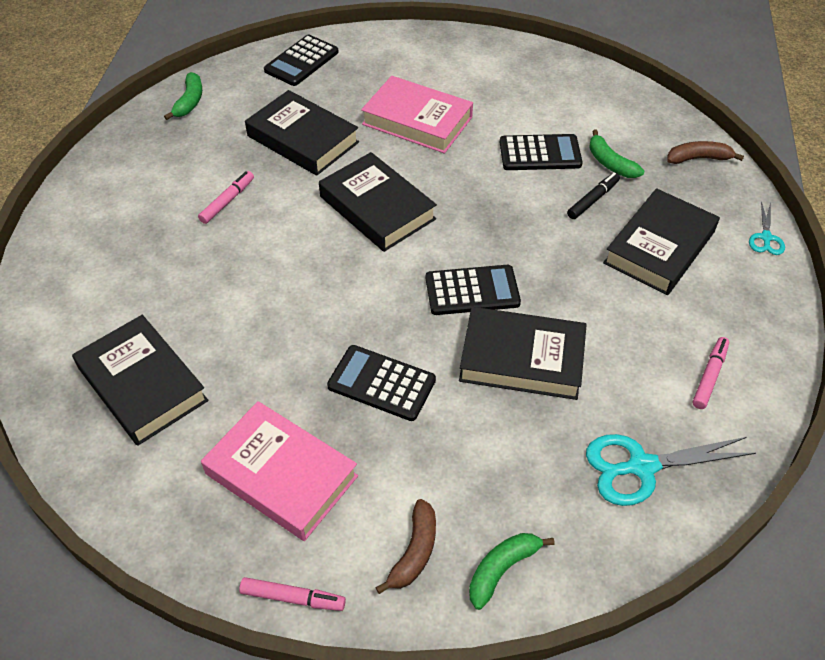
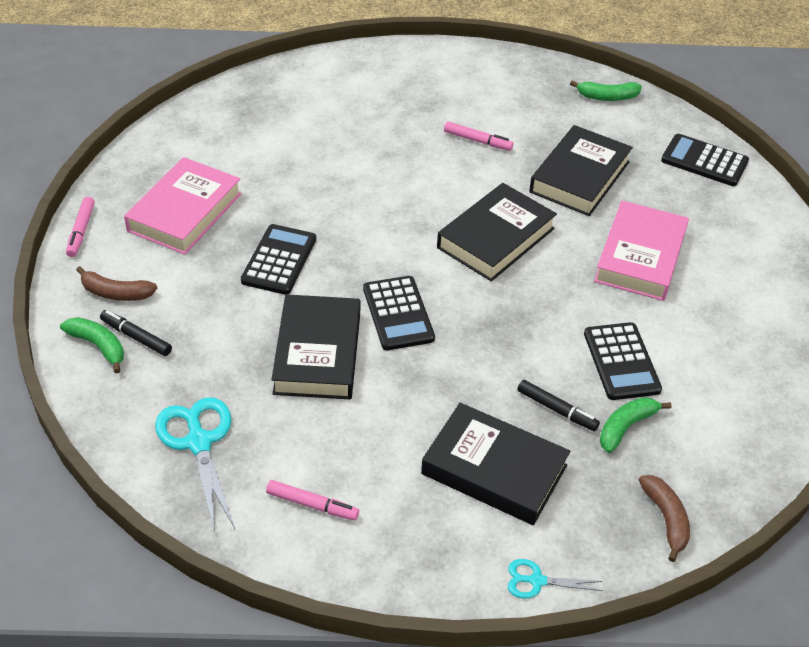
camera: 80 degrees right, 5 degrees down
black book [72,315,208,446] -> none
none -> black marker [100,310,172,356]

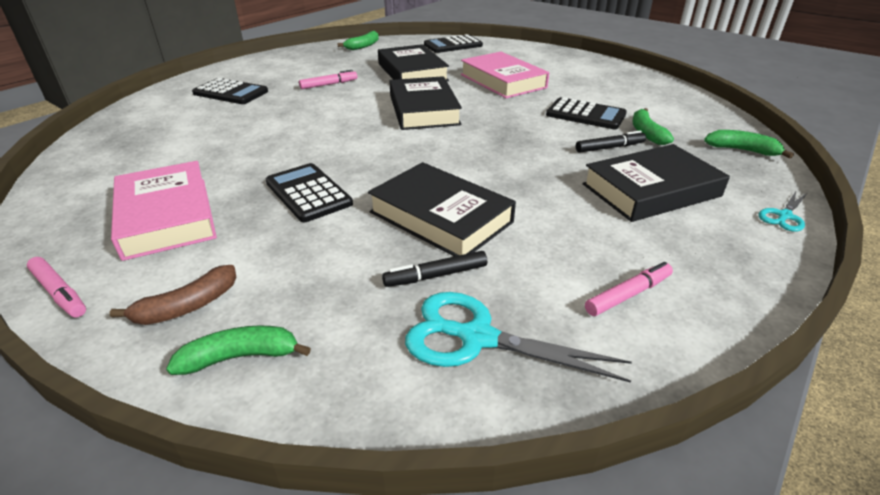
camera: 50 degrees left, 10 degrees down
black marker [100,310,172,356] -> black marker moved to [382,251,487,287]
black calculator [363,276,435,350] -> black calculator moved to [192,78,268,104]
brown banana [639,475,690,562] -> green banana [704,130,794,158]

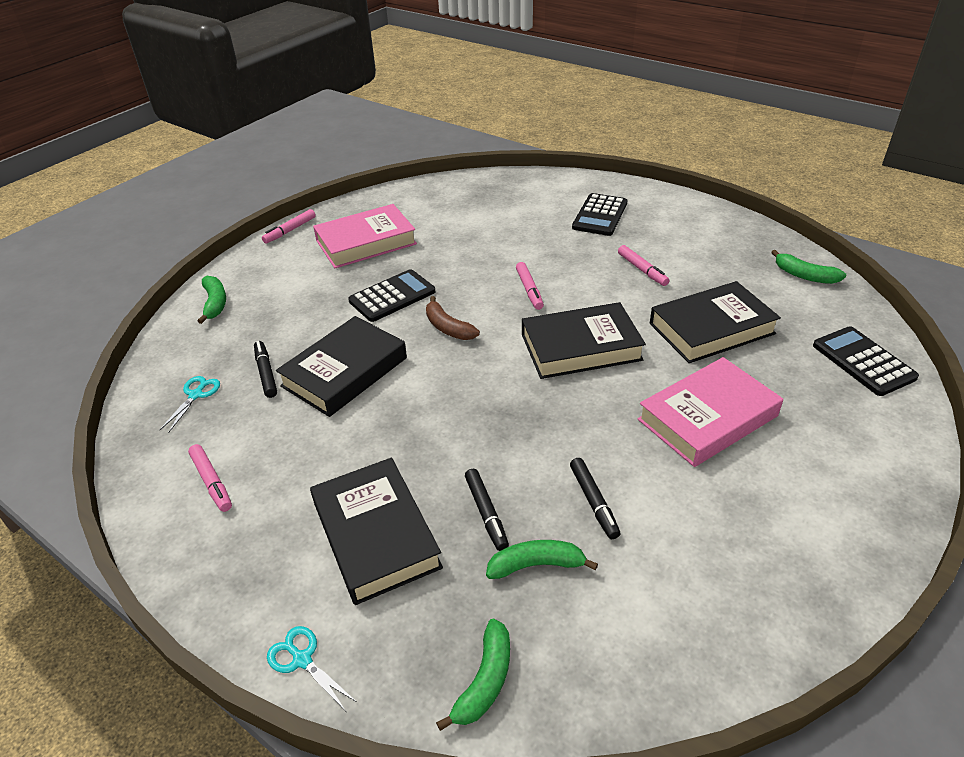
camera: 90 degrees right, 5 degrees up
brown banana [110,265,237,325] -> brown banana moved to [426,296,480,340]
turquoise scissors [405,292,632,383] -> turquoise scissors [160,376,220,433], size x0.54
black calculator [546,97,627,129] -> black marker [570,458,620,539]
none -> pink marker [516,262,544,310]

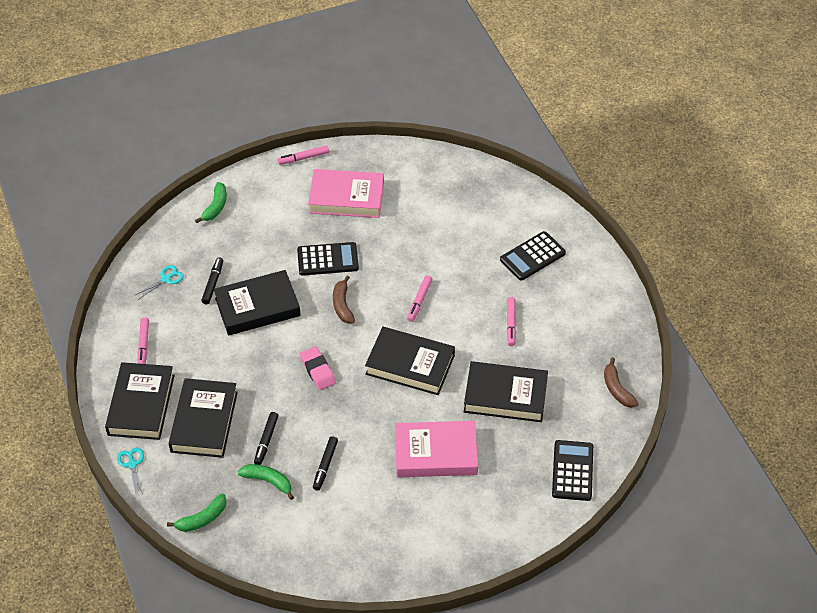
camera: 30 degrees right, 10 degrees up
green banana [771,250,846,284] -> brown banana [604,357,639,408]
none -> black book [105,362,175,440]
none -> pink eraser [300,346,336,390]

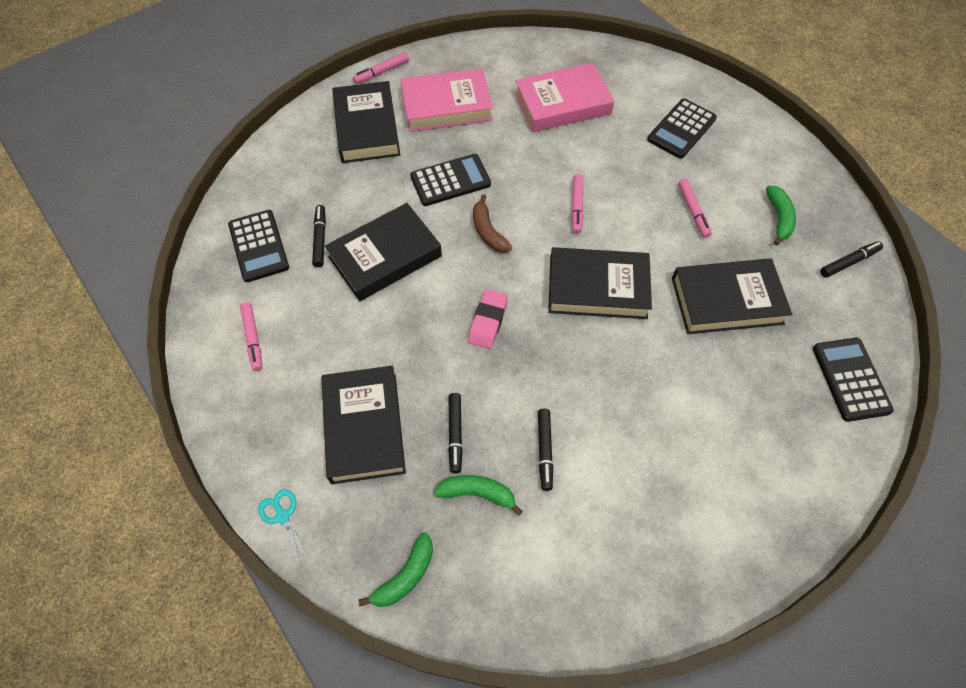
camera: 15 degrees left, 10 degrees up
black book [105,362,175,440] -> black book moved to [332,81,400,163]
turquoise scissors [135,265,184,299] -> black calculator [228,210,289,282]
green banana [195,182,227,223] -> green banana moved to [766,185,796,246]
pink eraser [300,346,336,390] -> pink eraser turned 60 degrees clockwise [468,289,508,349]
pink book [395,421,478,477] -> pink book moved to [515,63,614,132]
brown banana [604,357,639,408] -> black marker [820,241,883,278]

